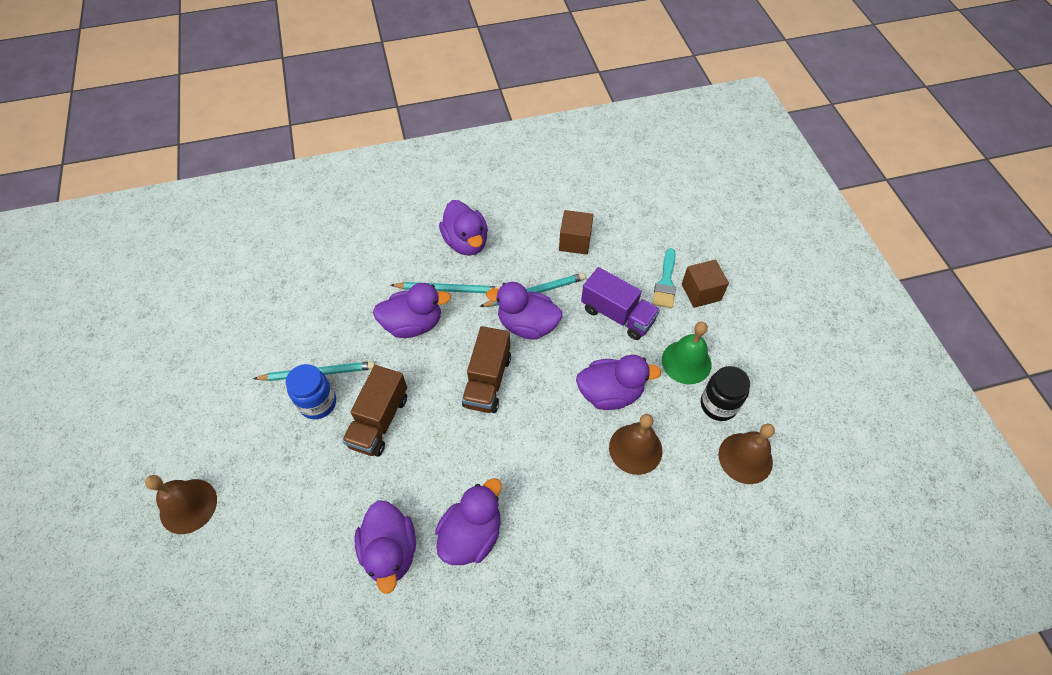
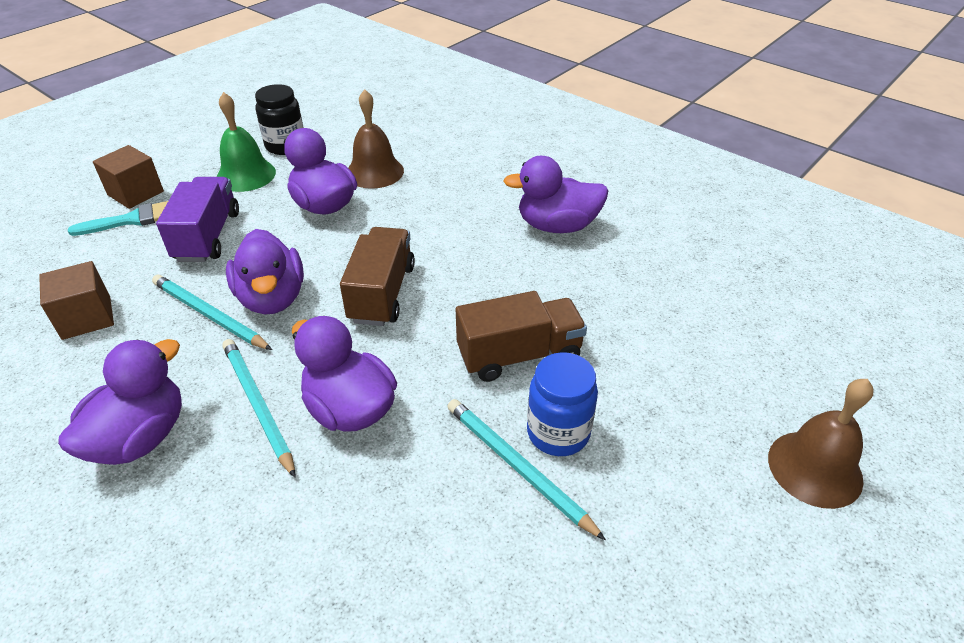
camera: 125 degrees left, 15 degrees down
purple duck [354,500,416,594] -> none
brown truck [462,326,511,413] -> brown truck turned 60 degrees counterclockwise [340,227,415,326]
brown bell [718,423,775,484] -> none

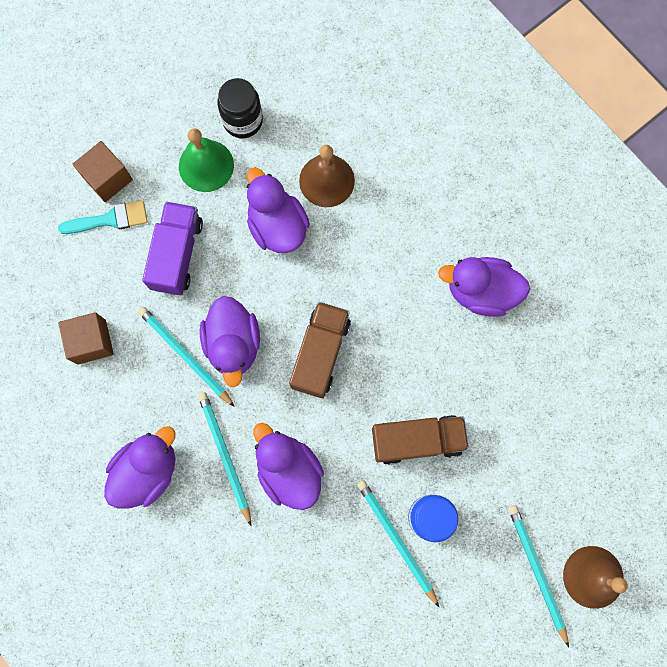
camera: 10 degrees right, 35 degrees up
none -> turquoise pencil [508,505,569,647]

